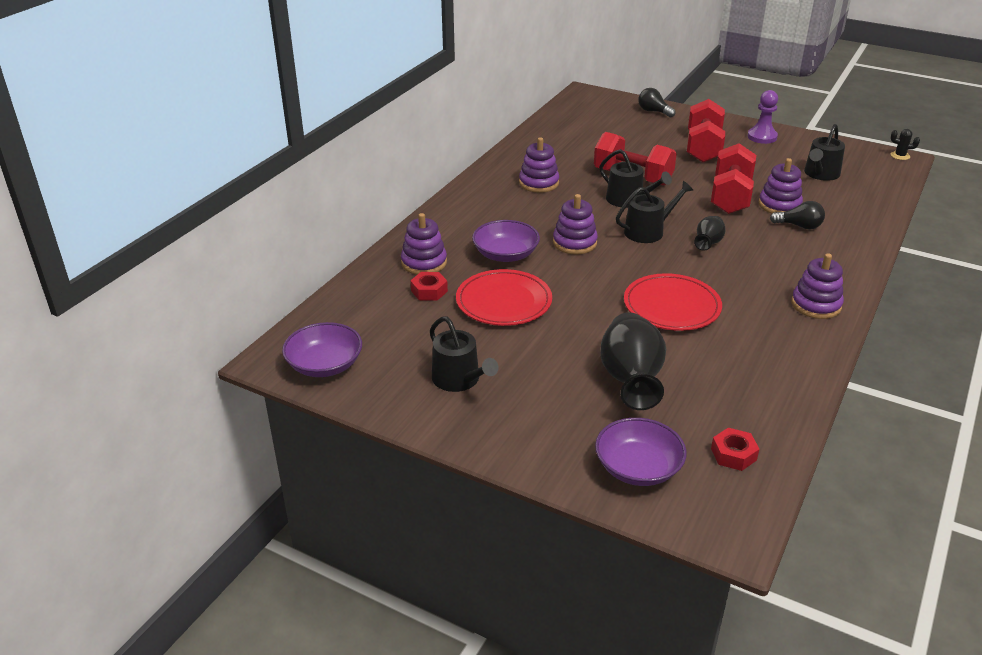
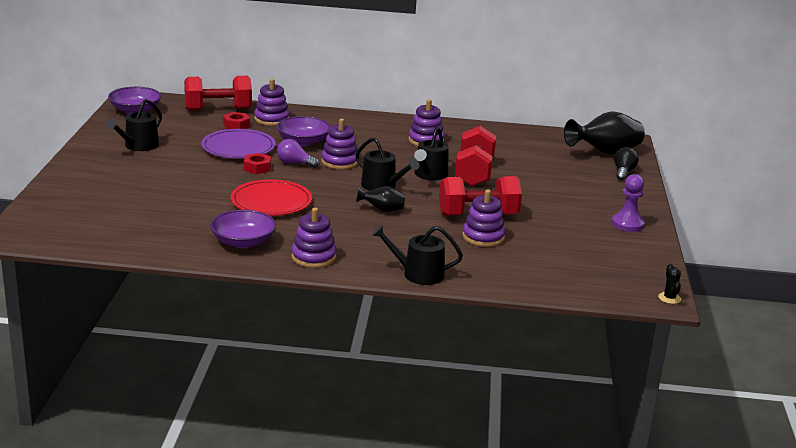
camera: 65 degrees right, 10 degrees down
red plate [456,269,552,326] -> purple plate [201,129,276,159]
purple bowl [595,418,687,486] -> purple bowl moved to [210,210,276,248]
black vase [600,312,666,410] -> black vase moved to [564,111,645,155]
red dumbbell [687,99,725,162] -> red dumbbell moved to [184,76,252,111]
red nut [711,428,759,471] -> red nut moved to [244,153,271,174]
black light bulb [770,201,825,229] -> none
black watering can [804,124,845,181] -> black watering can moved to [372,225,463,285]
none -> purple light bulb [277,139,319,168]

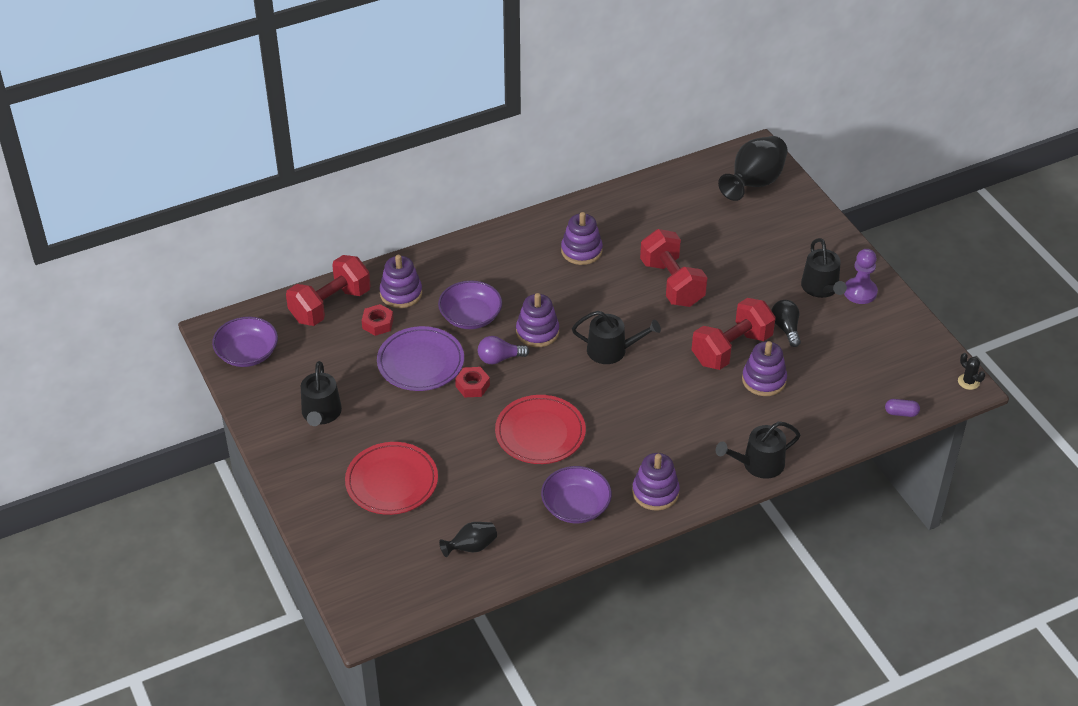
camera: 30 degrees left, 20 degrees up
black vase [356,186,406,212] -> black vase moved to [439,522,497,557]
black watering can [414,127,448,180] -> black watering can moved to [801,238,847,298]
black light bulb [614,147,639,181] -> black light bulb moved to [771,300,801,347]
none -> red plate [345,442,438,515]
none -> purple capsule [885,399,920,417]

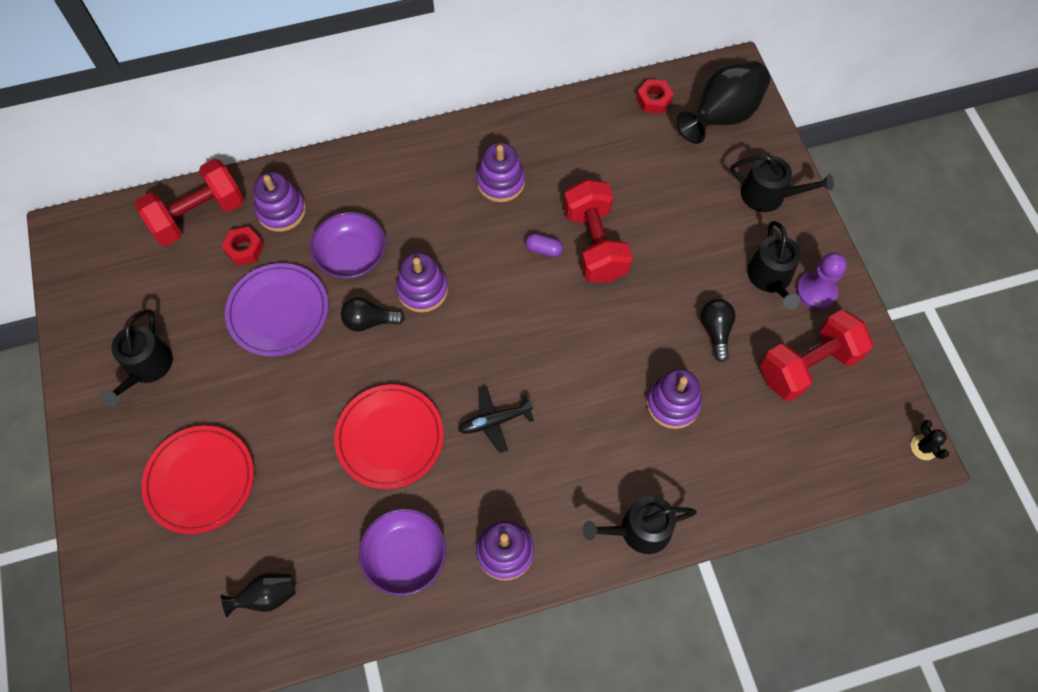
camera: 10 degrees right, 20 degrees up
purple bowl [212,317,278,367] -> none
red nut [455,367,490,397] -> red nut moved to [636,79,674,114]
purple light bulb [478,336,530,364] -> black light bulb [341,297,405,332]
black watering can [572,311,661,364] -> black watering can moved to [730,155,834,212]
red dumbbell [692,298,776,370] -> red dumbbell moved to [760,310,873,401]
purple capsule [885,399,920,417] -> purple capsule moved to [525,233,563,257]
none -> black plane [458,387,534,453]

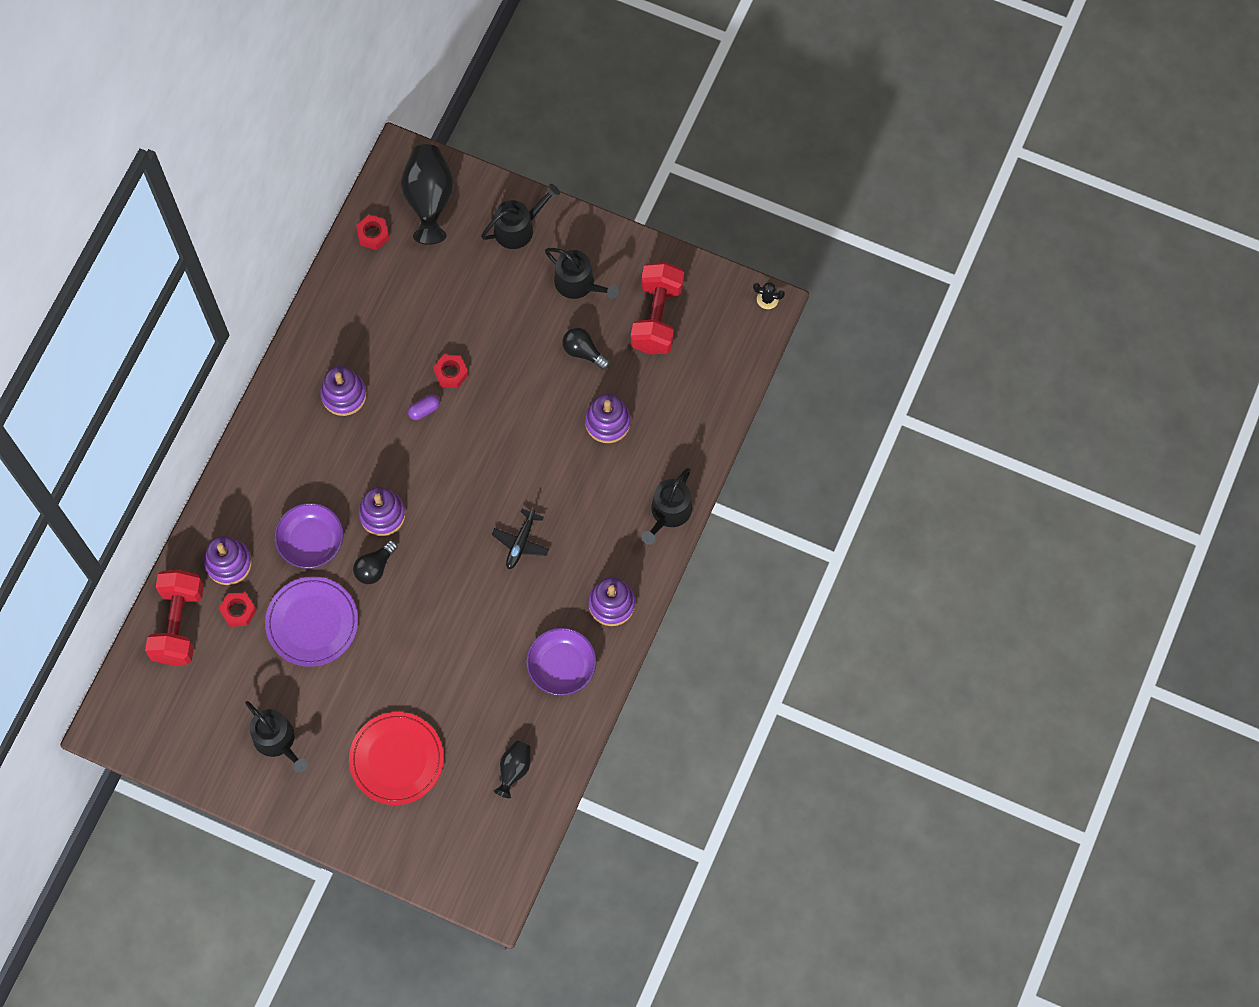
camera: 50 degrees left, 5 degrees up
red plate [334,384,444,489] -> none
red dumbbell [563,179,633,283] -> red nut [433,354,468,388]
purple pawn [796,252,847,310] -> none

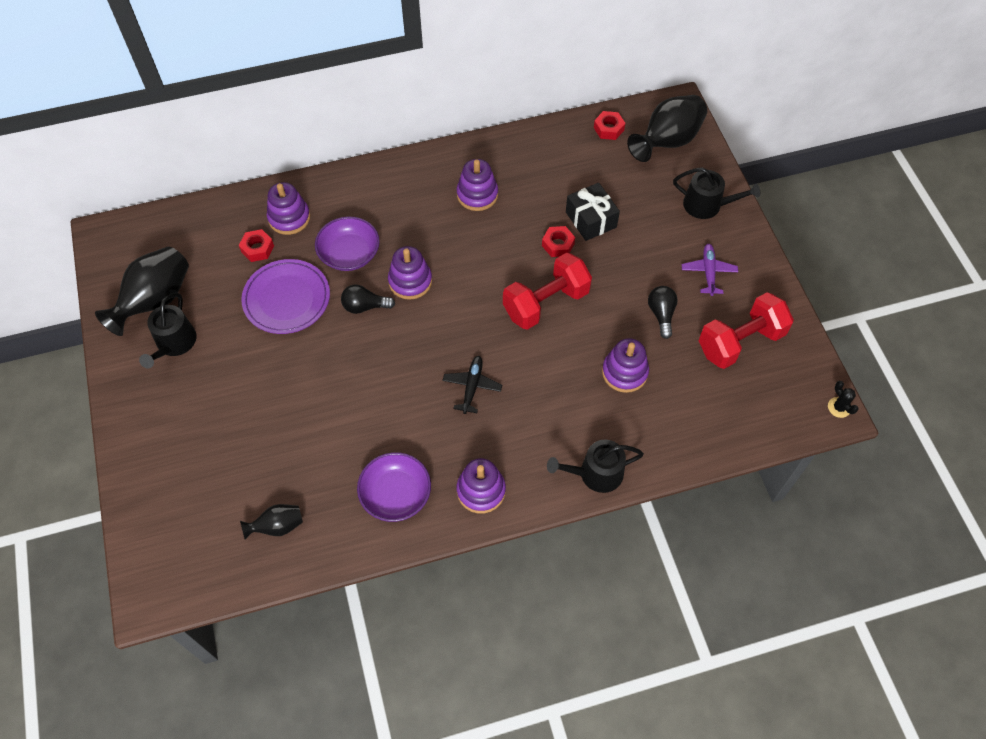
camera: 50 degrees right, 10 degrees down
red dumbbell [145,570,204,665] -> red dumbbell moved to [503,253,592,330]
red plate [349,712,444,805] -> none
purple capsule [408,395,440,420] -> none
black plane [492,507,549,569] -> black plane turned 120 degrees clockwise [442,356,502,414]
black watering can [545,248,619,299] -> purple plane [682,244,738,296]
none -> black vase [95,246,189,336]
none -> black gift [566,183,620,241]

